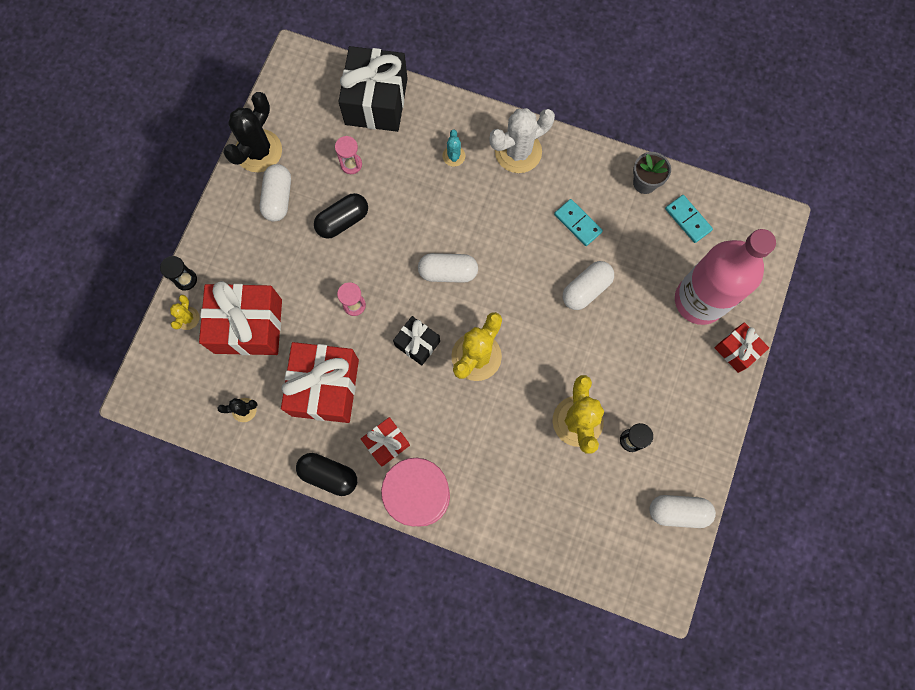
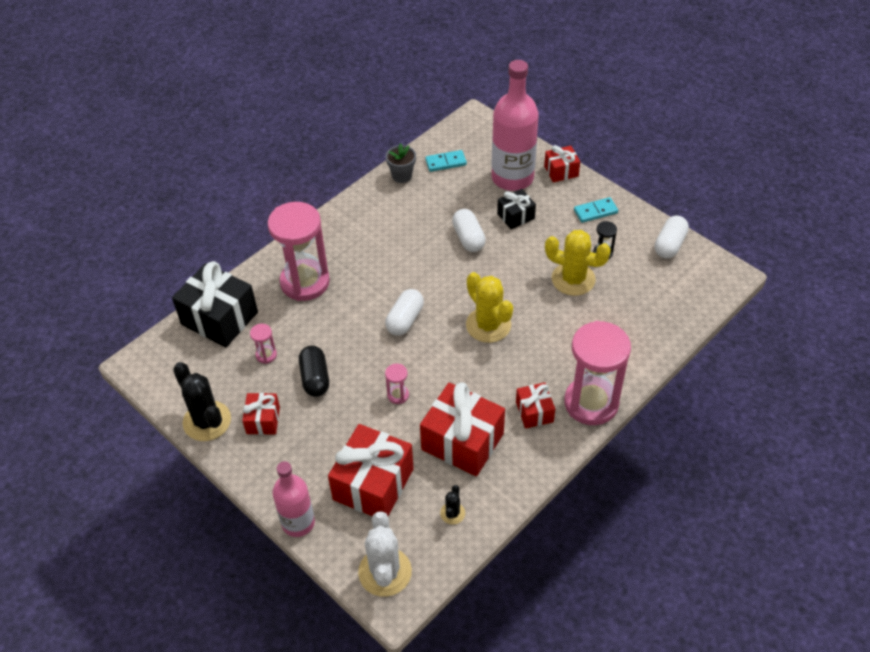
camera: 65 degrees left, 25 degrees down
black hourglass [160,256,197,291] -> pink bottle [272,461,315,537]
yellow cactus [170,295,200,330] -> none
white capsule [260,164,291,222] -> red gift [242,393,280,435]
black capsule [296,453,357,496] -> none
black gift [393,316,440,366] -> black gift moved to [497,189,536,229]
turquoise cactus [442,130,465,167] -> pink hourglass [268,202,330,301]
white cactus [489,108,555,173] -> white cactus moved to [358,511,412,597]
turquoise domino [554,199,603,246] -> turquoise domino moved to [574,197,618,223]

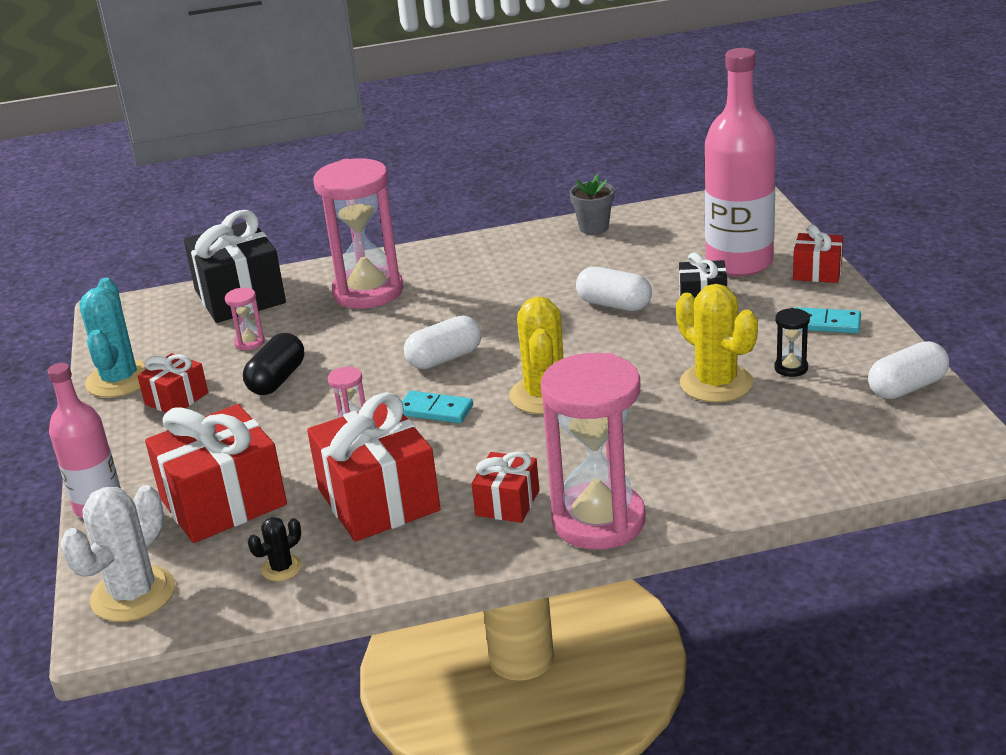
camera: 35 degrees right, 20 degrees down
black cactus [173,362,231,441] -> turquoise cactus [79,278,147,398]
turquoise domino [425,150,467,172] -> turquoise domino moved to [402,391,473,423]
white capsule [452,209,486,252] -> white capsule turned 75 degrees counterclockwise [576,267,652,311]

